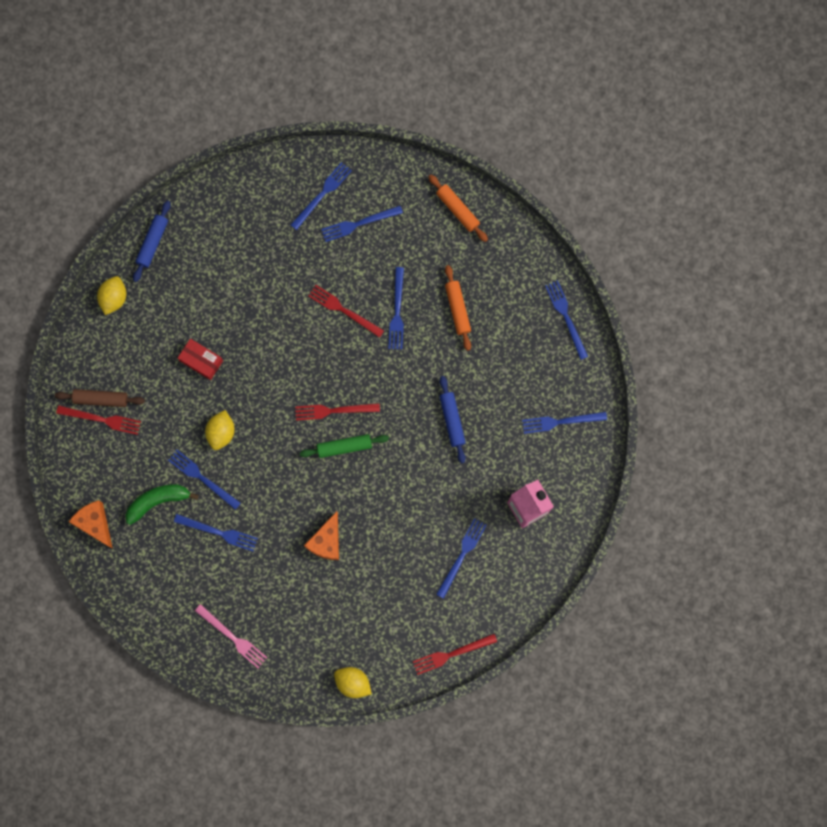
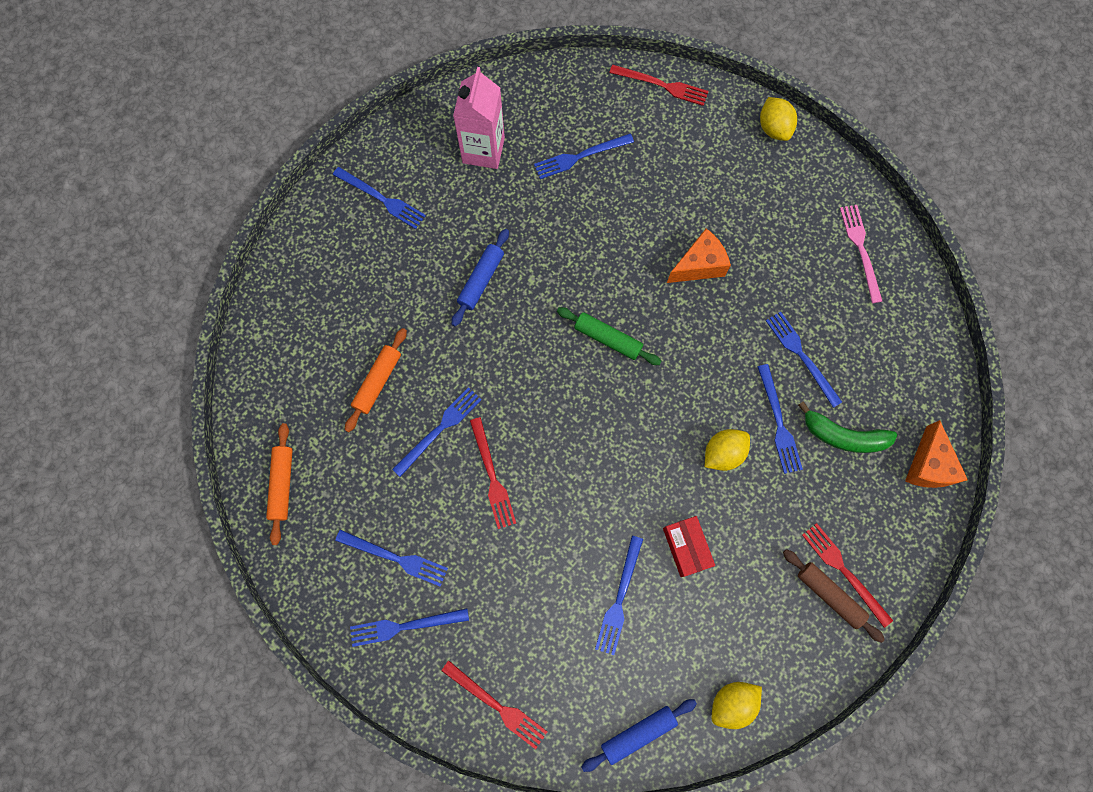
camera: 140 degrees left, 5 degrees down
red fork [295,403,380,421] -> red fork moved to [441,661,547,750]
blue fork [545,280,588,360] -> blue fork moved to [595,536,643,655]

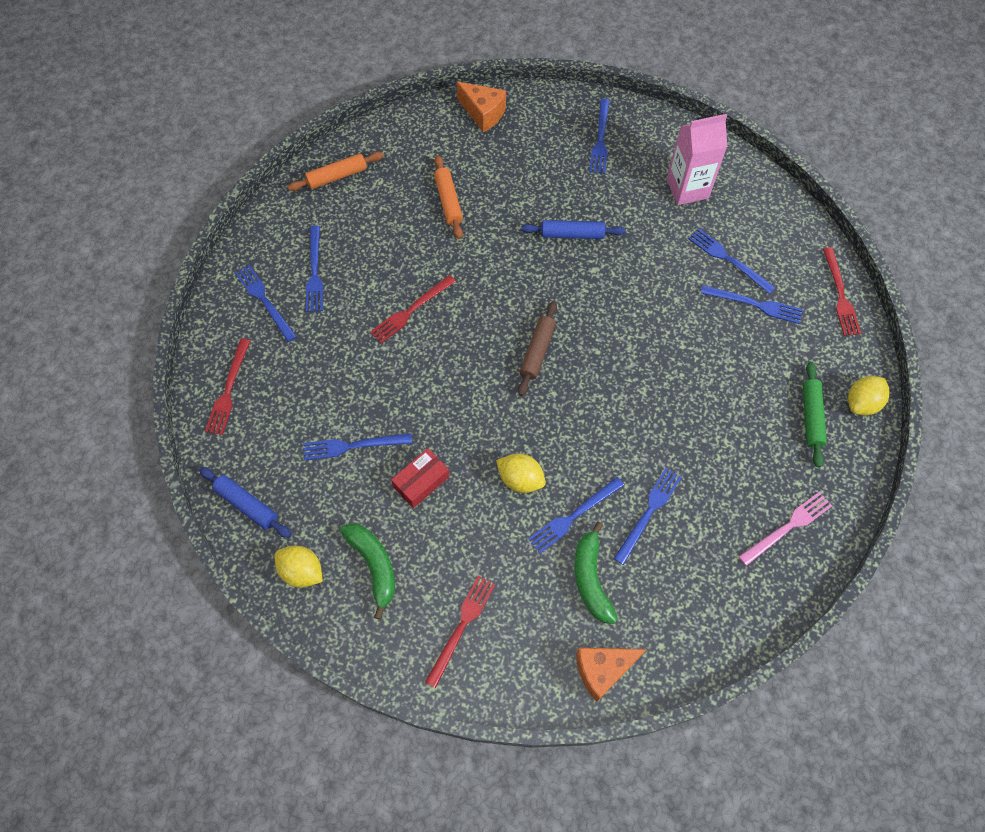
camera: 65 degrees right, 10 degrees down
orange rolling pin [345,328,407,432] -> orange rolling pin turned 75 degrees clockwise [434,155,463,239]
blue fork [392,387,482,477] -> blue fork moved to [701,285,803,324]
green rolling pin [557,307,661,365] -> green rolling pin moved to [803,361,827,467]
orange cheese [667,228,731,283] -> orange cheese moved to [456,81,506,132]
brown rolling pin [783,549,885,643] -> brown rolling pin moved to [518,301,557,396]
none -> green banana [340,523,395,620]

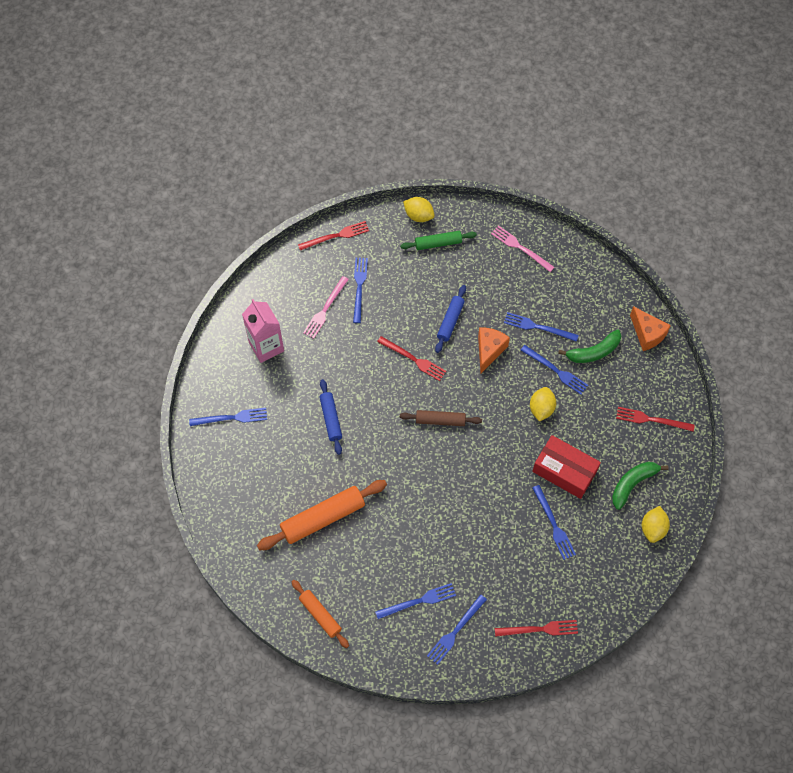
camera: 105 degrees left, 0 degrees up
blue rolling pin [199,467,291,538] -> blue rolling pin moved to [435,285,466,353]
red fork [370,275,456,344] -> red fork moved to [377,336,446,381]
red box [391,448,450,508] -> red box [532,435,601,499], size x1.59
orange rolling pin [434,155,463,239] -> orange rolling pin [257,480,387,550], size x1.68
orange cheese [456,81,506,132] -> orange cheese moved to [478,327,510,373]
blue fork [689,229,776,294] -> pink fork [303,276,349,339]

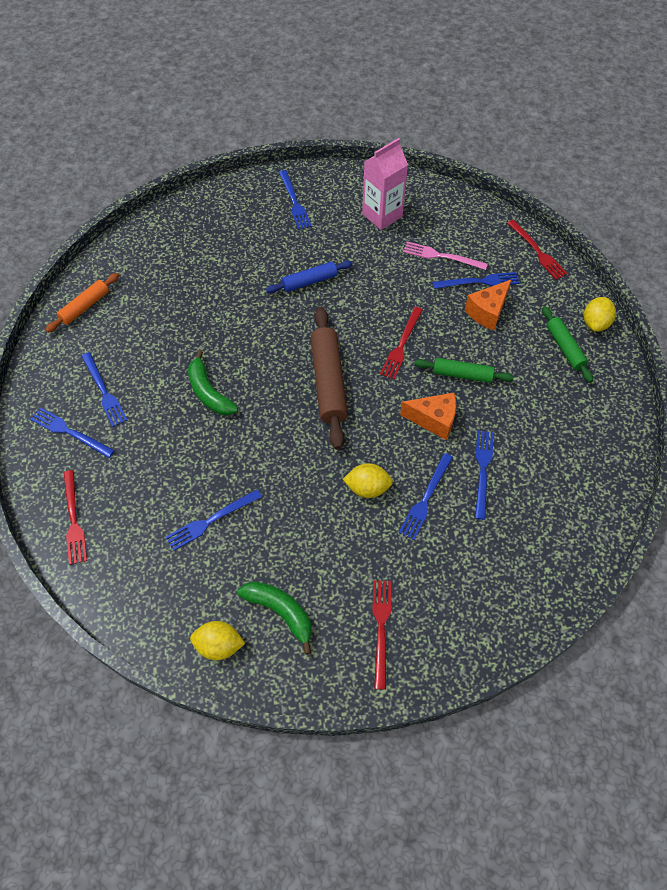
camera: 80 degrees right, 5 degrees down
orange rolling pin [257,480,387,550] -> none
brown rolling pin [400,410,482,426] -> brown rolling pin [311,307,348,450], size x1.68
blue rolling pin [435,285,466,353] -> green rolling pin [414,358,514,383]
pink fork [491,225,554,272] -> none
red box [532,435,601,499] -> none
green banana [558,329,621,363] -> green banana moved to [188,350,238,415]
orange cheese [630,306,671,351] -> orange cheese moved to [465,279,512,330]

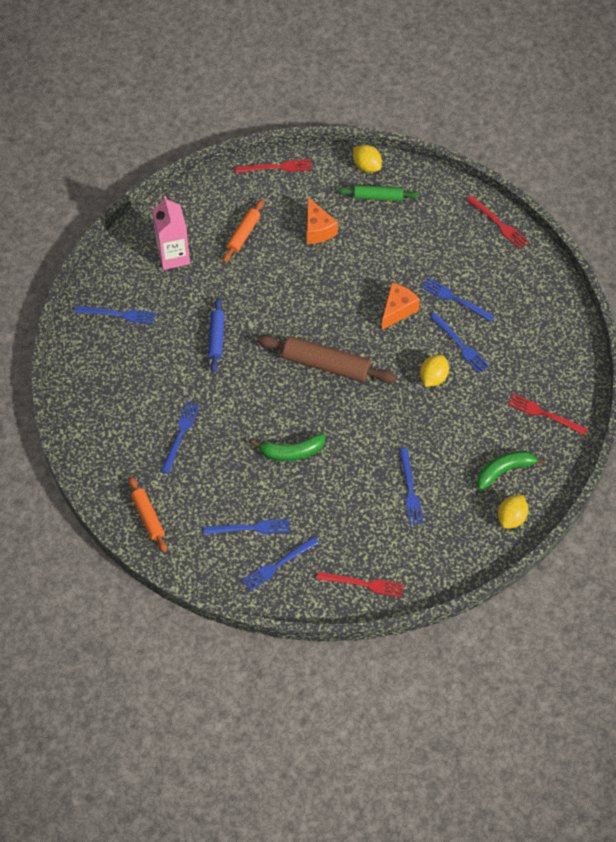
camera: 65 degrees left, 0 degrees up
red fork [380,307,423,379] -> red fork moved to [466,195,529,249]
pink fork [403,241,488,270] -> orange rolling pin [223,199,264,262]
green rolling pin [414,358,514,383] -> none
blue fork [432,272,519,289] -> blue fork moved to [161,402,200,474]

